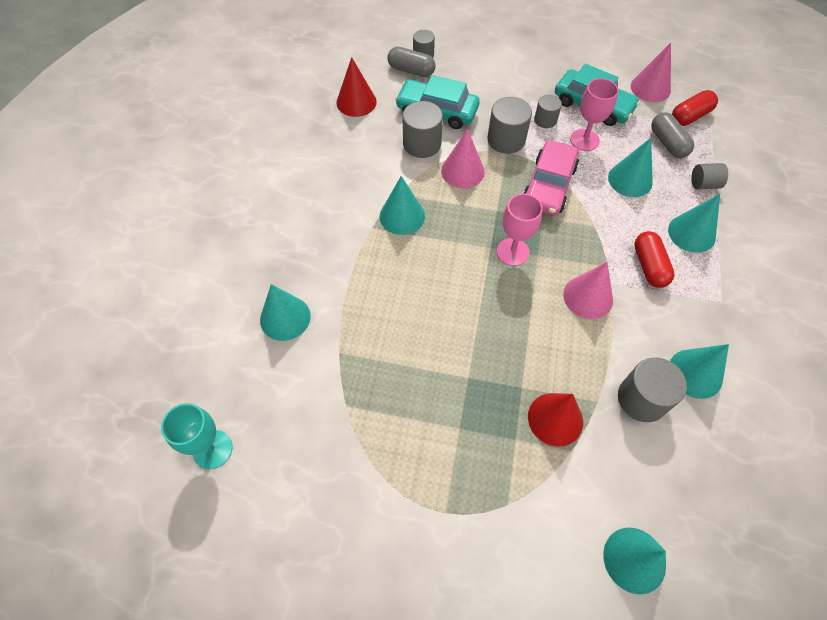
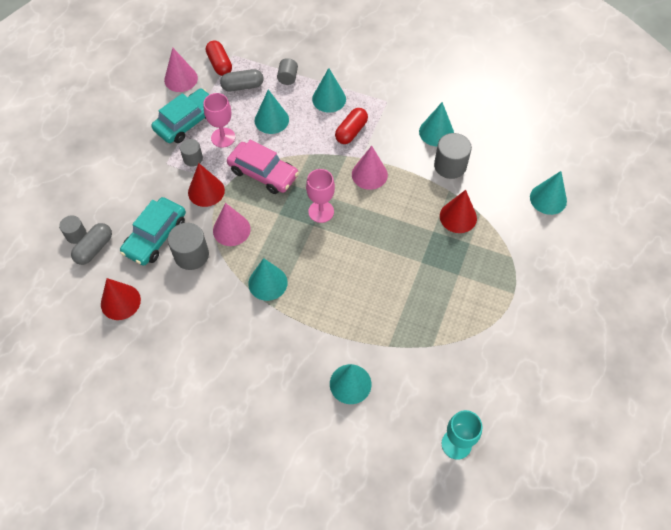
camera: 80 degrees left, 0 degrees up
grey cylinder [487,97,532,154] -> red cone [188,163,225,207]
red capsule [634,231,675,288] -> red capsule turned 60 degrees counterclockwise [335,108,368,144]

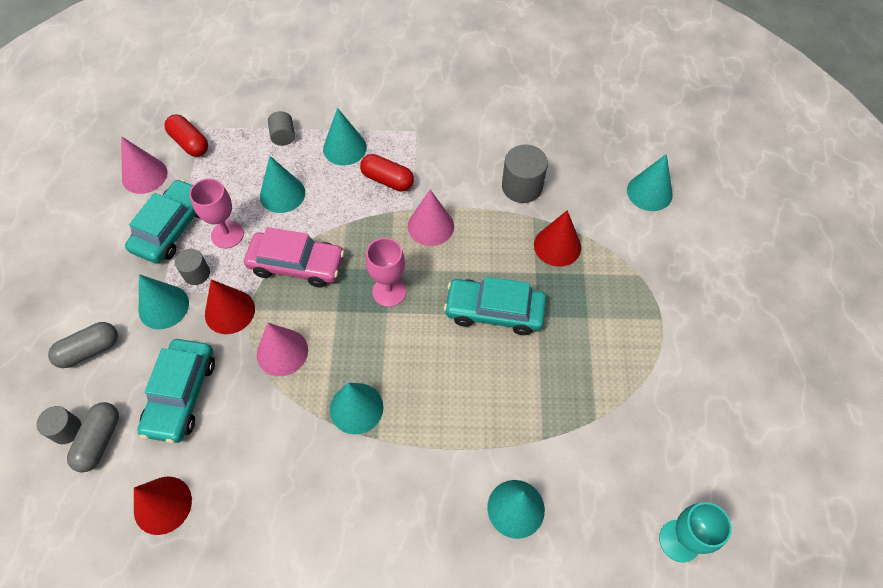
camera: 20 degrees left, 0 degrees up
grey cylinder [168,223,209,270] -> none
grey capsule [220,69,263,91] -> grey capsule moved to [48,322,118,368]
red capsule [335,108,368,144] -> red capsule turned 75 degrees counterclockwise [360,154,414,191]
turquoise cone [419,102,454,146] -> turquoise cone moved to [139,274,189,329]
none -> turquoise car [444,277,546,335]

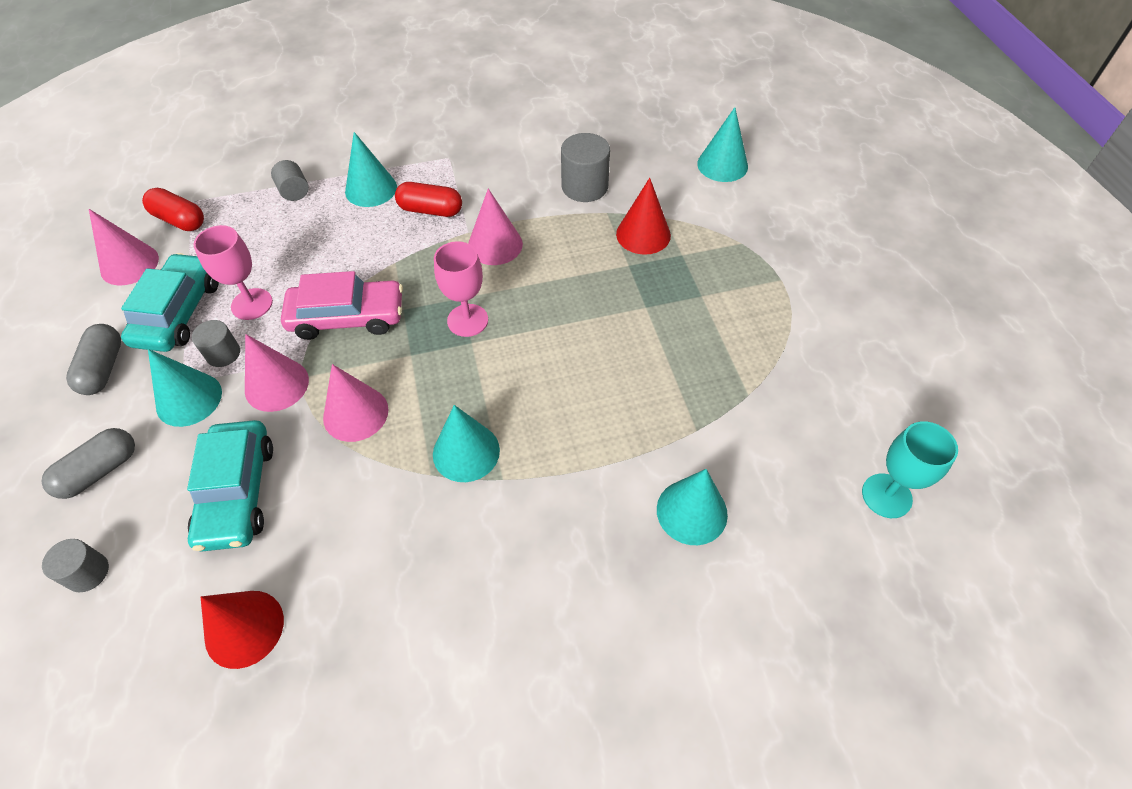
camera: 15 degrees left, 5 degrees down
grey capsule [67,402,119,472] -> grey capsule moved to [66,324,121,395]
red cone [205,279,255,334] -> pink cone [245,334,309,412]
turquoise cone [260,156,305,213] -> none
turquoise car [444,277,546,335] -> none

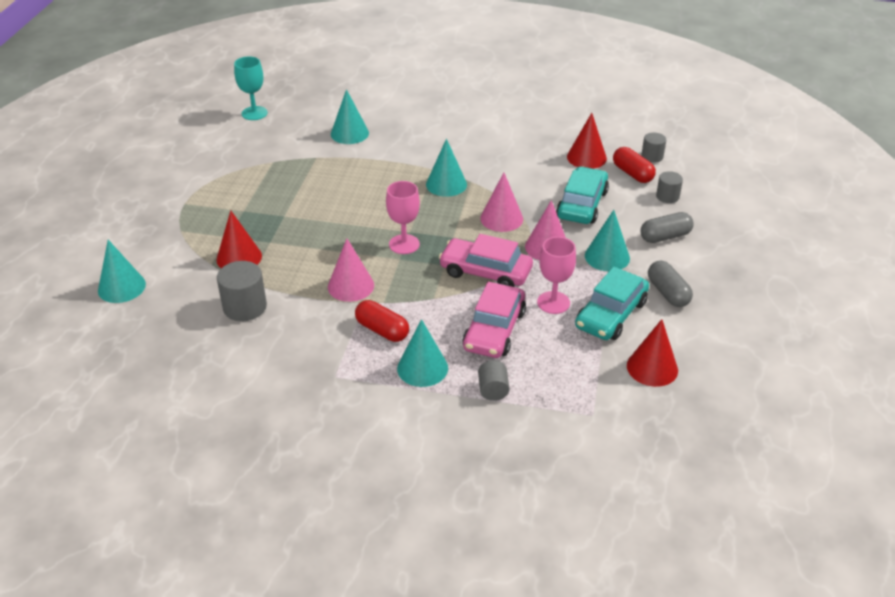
camera: 155 degrees left, 15 degrees down
grey capsule [66,324,121,395] -> grey capsule turned 45 degrees counterclockwise [648,261,693,307]
pink cone [89,209,159,285] -> red cone [627,319,678,387]
red capsule [142,188,204,231] -> red capsule moved to [613,147,656,183]
grey cylinder [192,320,240,367] -> grey cylinder moved to [641,132,666,163]
none -> pink car [462,282,526,358]

